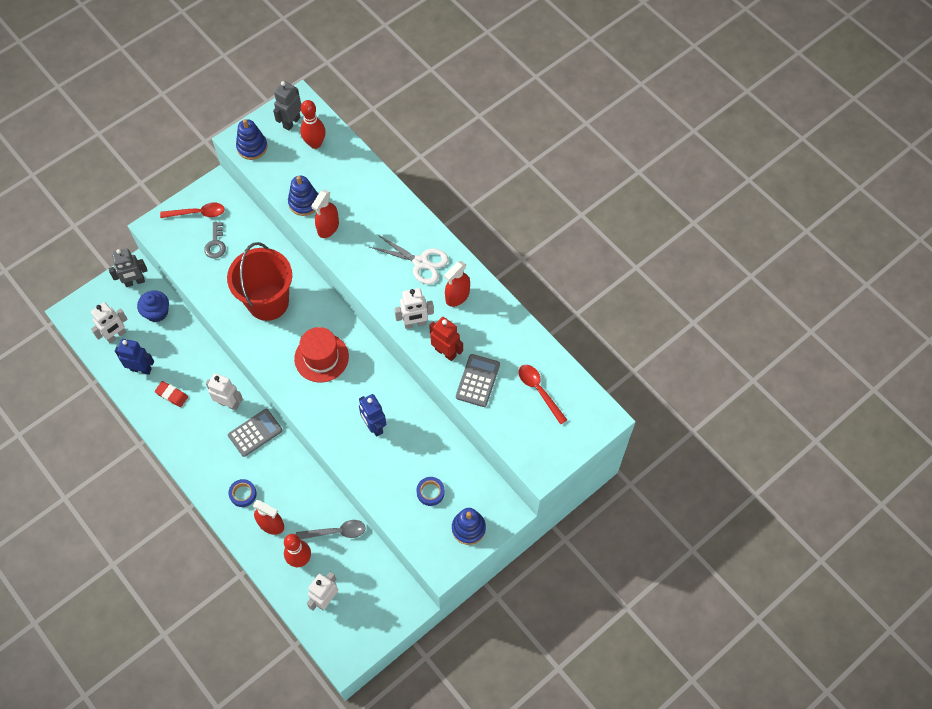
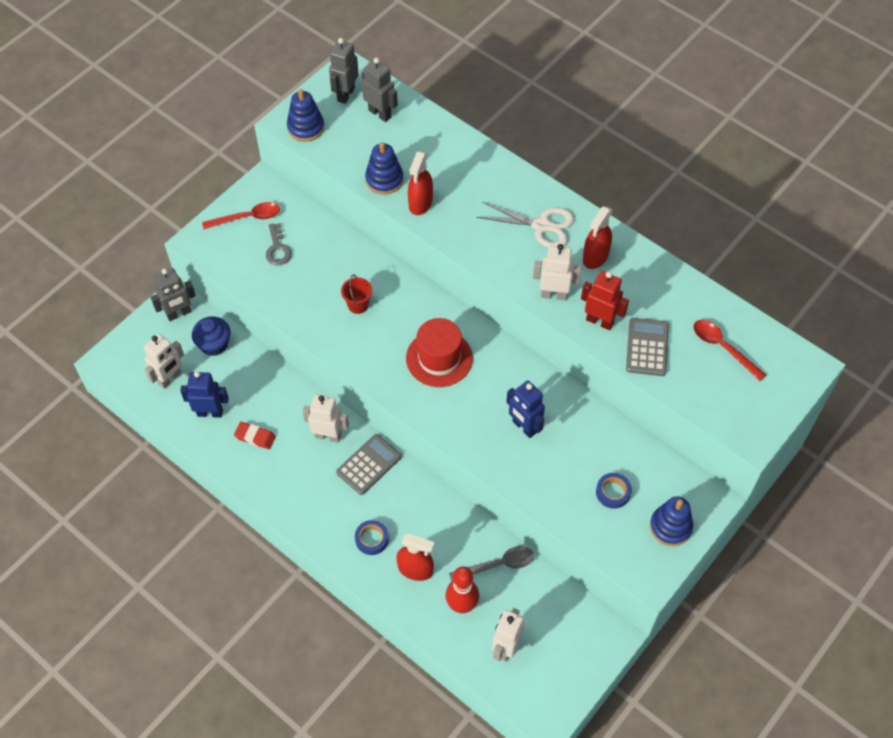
camera: 10 degrees left, 5 degrees down
red bucket [227,242,292,321] -> red bucket [341,275,372,314], size x0.40
red bowling pin [300,100,326,149] -> grey robot [362,58,398,122]
white robot [394,288,434,329] -> white robot turned 150 degrees counterclockwise [533,244,582,300]

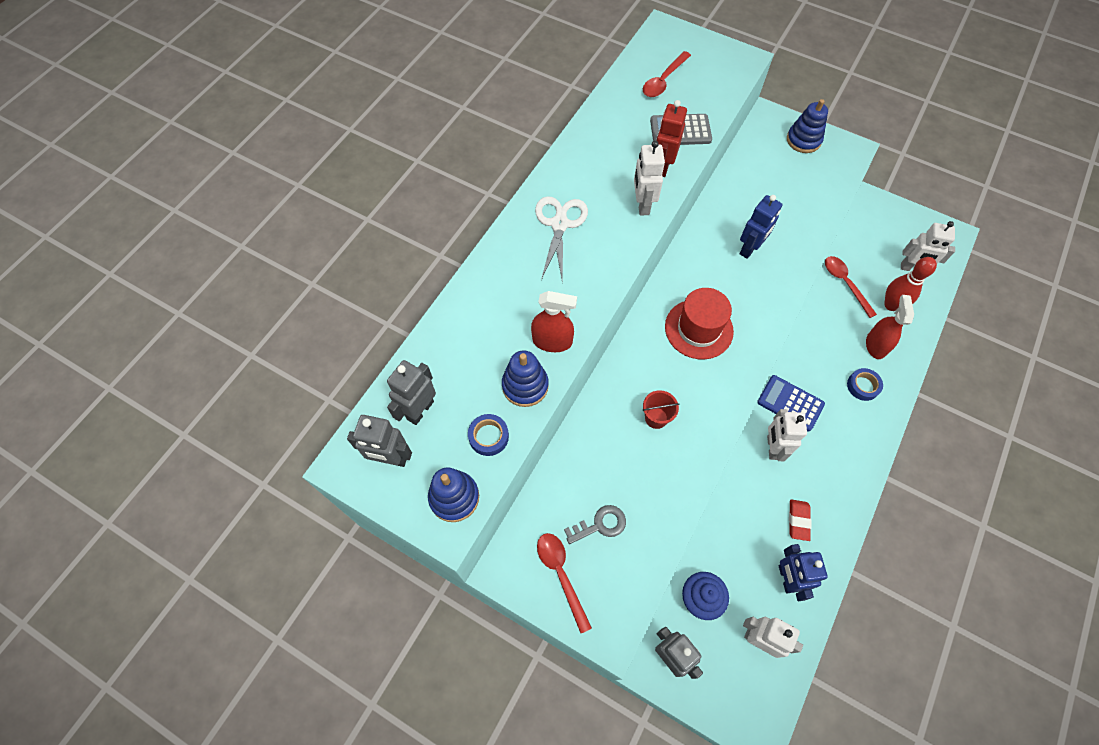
camera: 100 degrees left, 5 degrees up
grey calculator [336,434,401,495] -> blue calculator [757,375,825,431]
grey spoon [449,546,534,581] -> red spoon [825,256,877,318]
red spray bottle [583,206,613,269] -> none
blue tape [596,473,632,509] -> blue tape moved to [468,414,509,456]

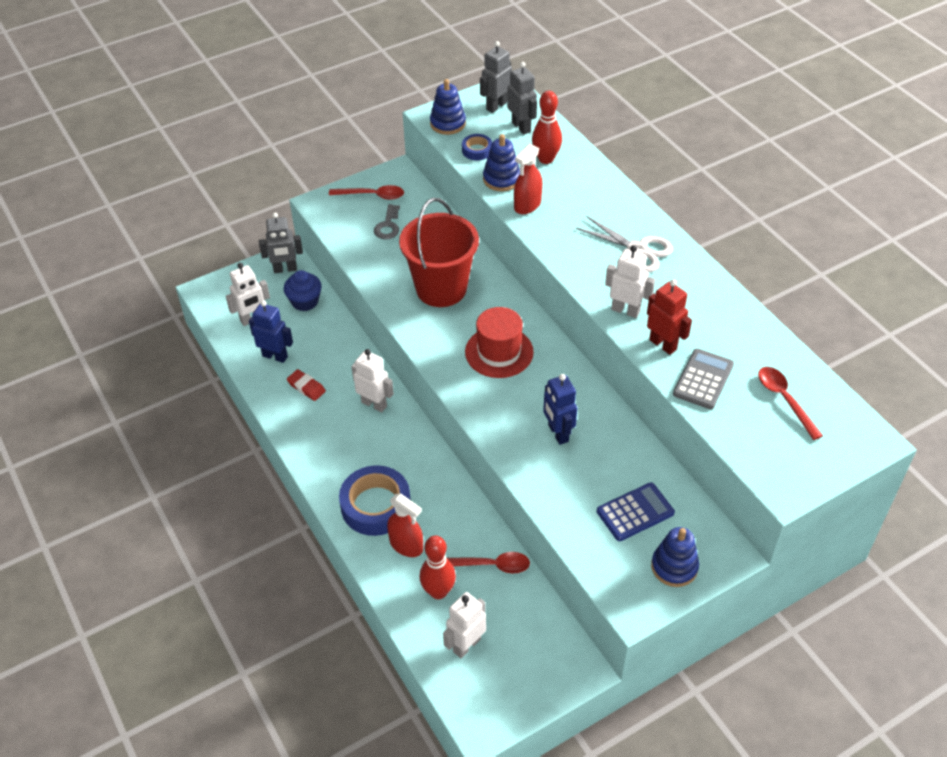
camera: 120 degrees right, 15 degrees down
red bucket [643,390,679,429] -> red bucket [399,198,479,307], size x2.48
blue calculator [757,375,825,431] -> blue calculator moved to [597,482,675,541]
blue tape [847,368,883,401] -> blue tape [339,465,411,536], size x2.02
none -> red bowling pin [532,91,562,164]

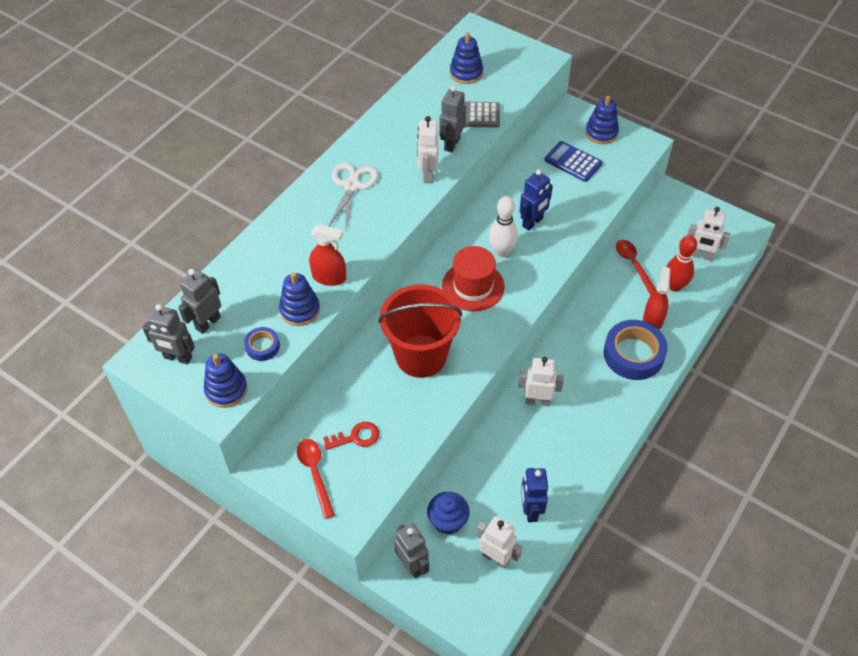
camera: 115 degrees left, 5 degrees up
red eraser [287,369,326,401] -> none
white robot [351,349,394,413] -> white robot turned 90 degrees clockwise [518,357,564,406]
grey key [374,204,400,239] -> red key [323,422,379,450]
red bowling pin [532,91,562,164] -> none
red robot [647,279,692,355] -> grey robot [439,86,466,153]
red spoon [758,367,823,440] -> blue stacking toy [450,33,483,84]
none -> white bowling pin [489,196,518,257]

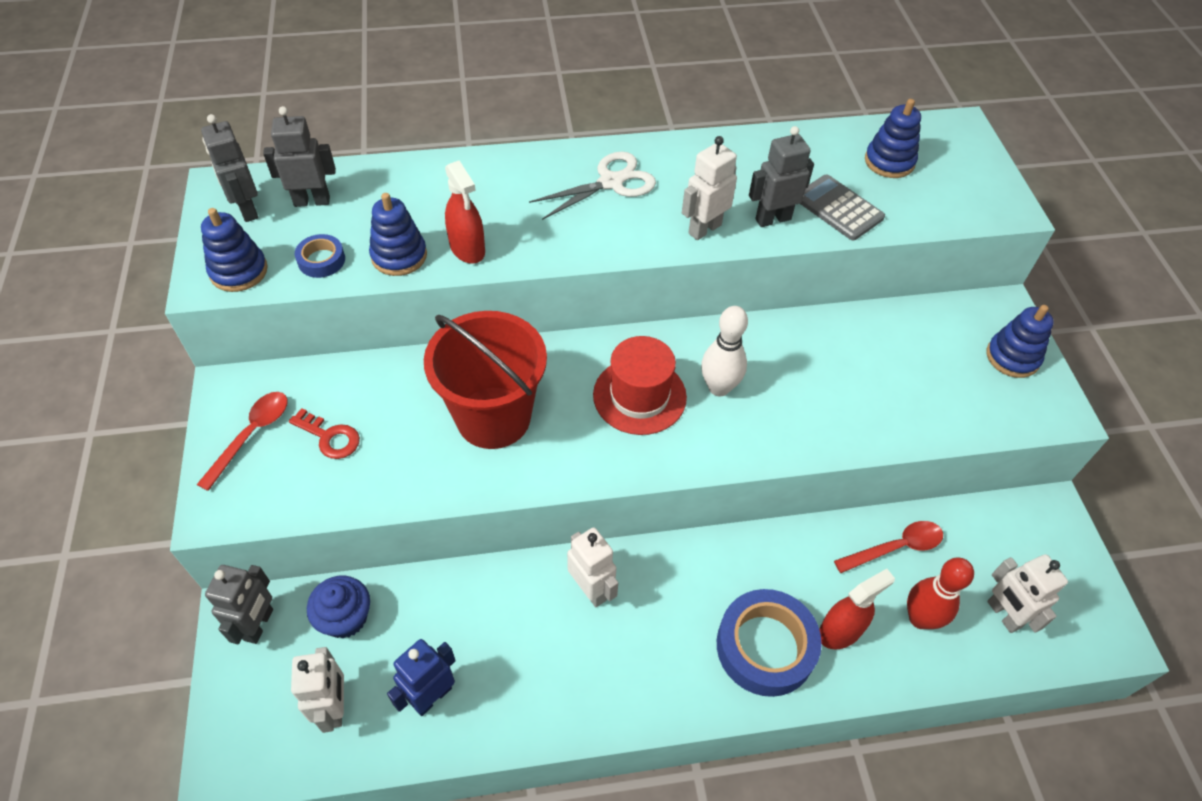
camera: 45 degrees right, 0 degrees up
blue robot [519,170,553,231] -> none
blue calculator [545,141,602,182] -> none
red spoon [616,240,657,295] -> red spoon turned 45 degrees clockwise [834,521,943,573]

